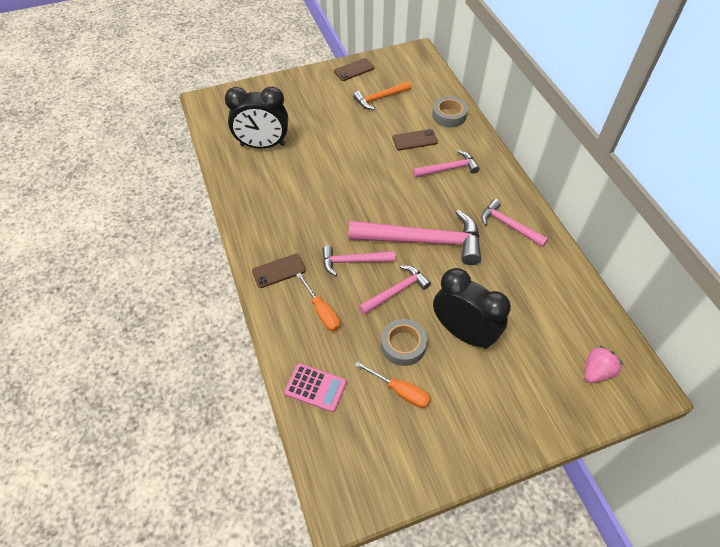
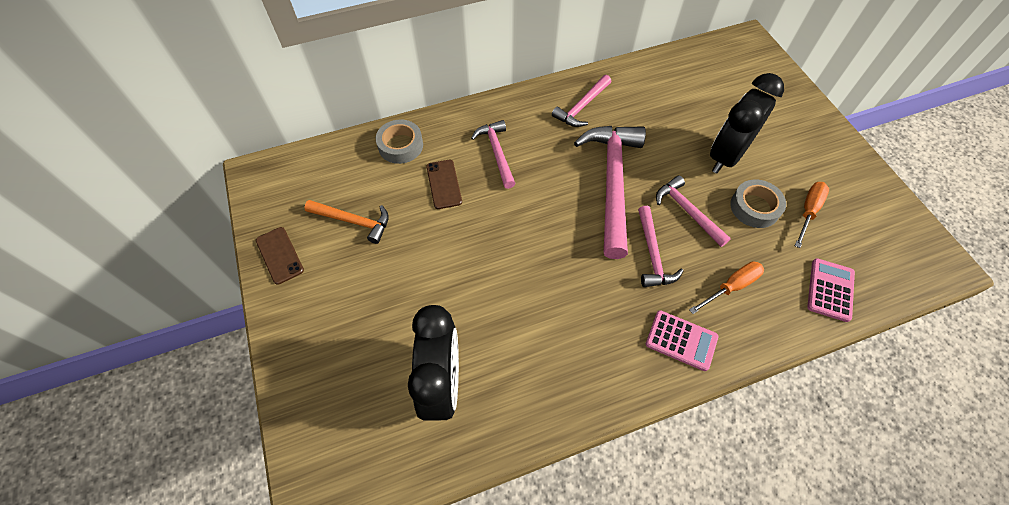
camera: 90 degrees left, 5 degrees up
brown phone [252,254,306,288] -> pink calculator [646,310,718,371]
orange hammer [353,81,412,110] -> orange hammer turned 45 degrees counterclockwise [304,200,389,244]
pink strawberry [585,346,623,383] -> none

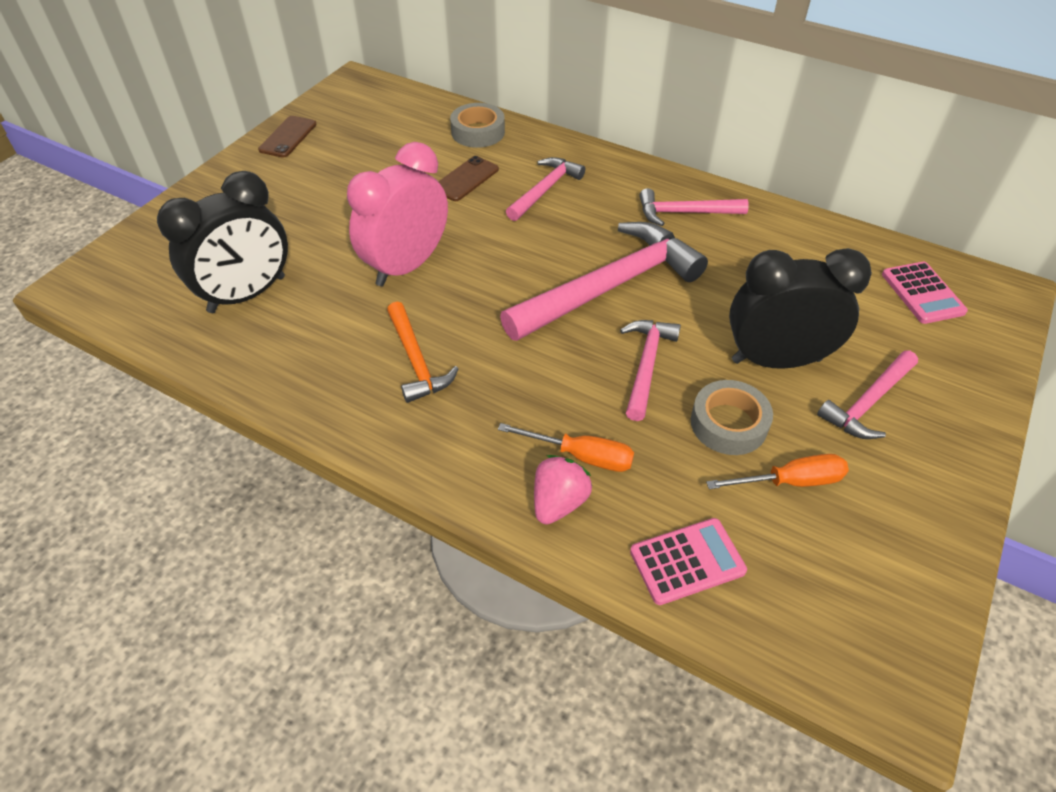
camera: 50 degrees right, 10 degrees down
orange hammer [304,200,389,244] -> orange hammer moved to [387,302,459,403]
pink hammer [638,206,683,287] -> pink hammer moved to [817,350,918,439]
pink calculator [646,310,718,371] -> pink calculator moved to [882,262,968,324]
none -> pink clock [347,142,448,287]
none -> pink strawberry [534,455,592,525]

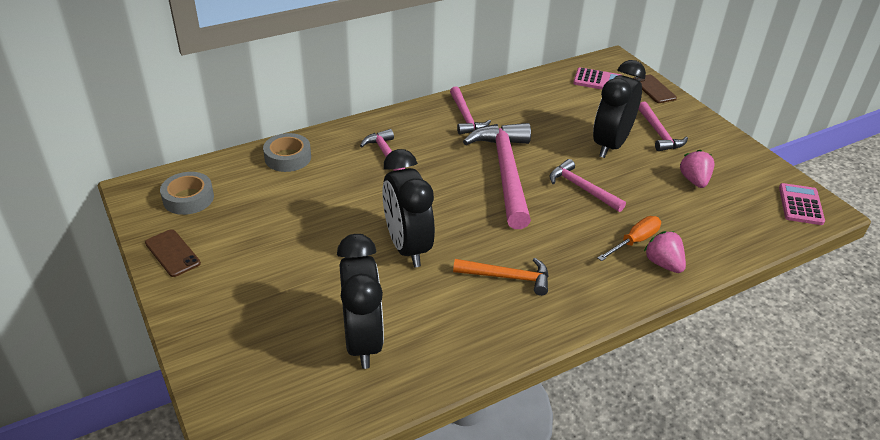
camera: 60 degrees left, 10 degrees down
pink clock [347,142,448,287] -> black clock [382,149,435,267]
brown phone [438,156,499,201] -> brown phone moved to [633,75,677,103]
pink calculator [630,518,747,605] -> pink calculator moved to [779,183,825,225]
pink hammer [639,188,749,226] -> pink hammer turned 45 degrees counterclockwise [450,86,491,135]
grey tape [691,380,773,455] -> grey tape moved to [160,172,214,215]
orange screwdriver [706,454,849,489] -> pink strawberry [680,150,715,188]

